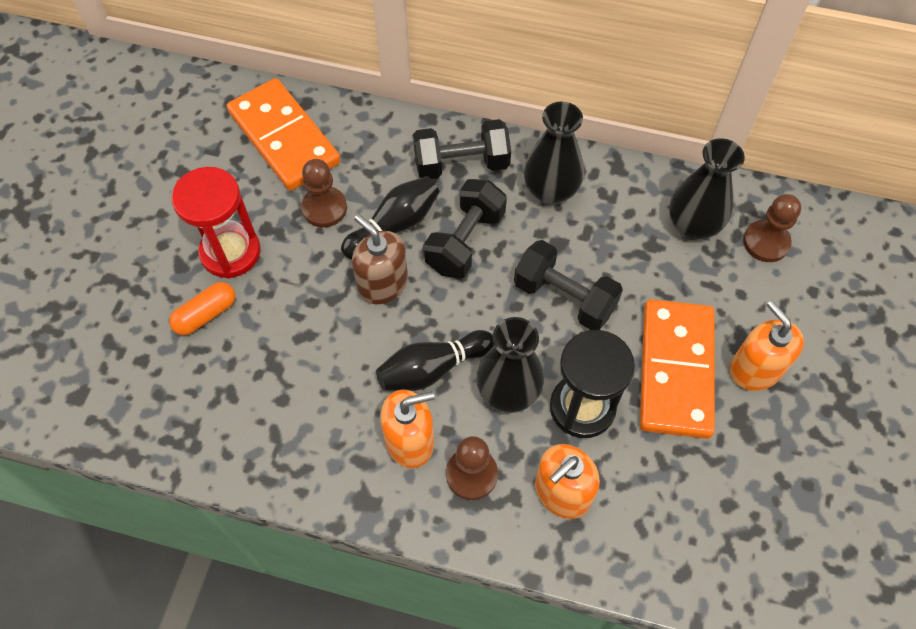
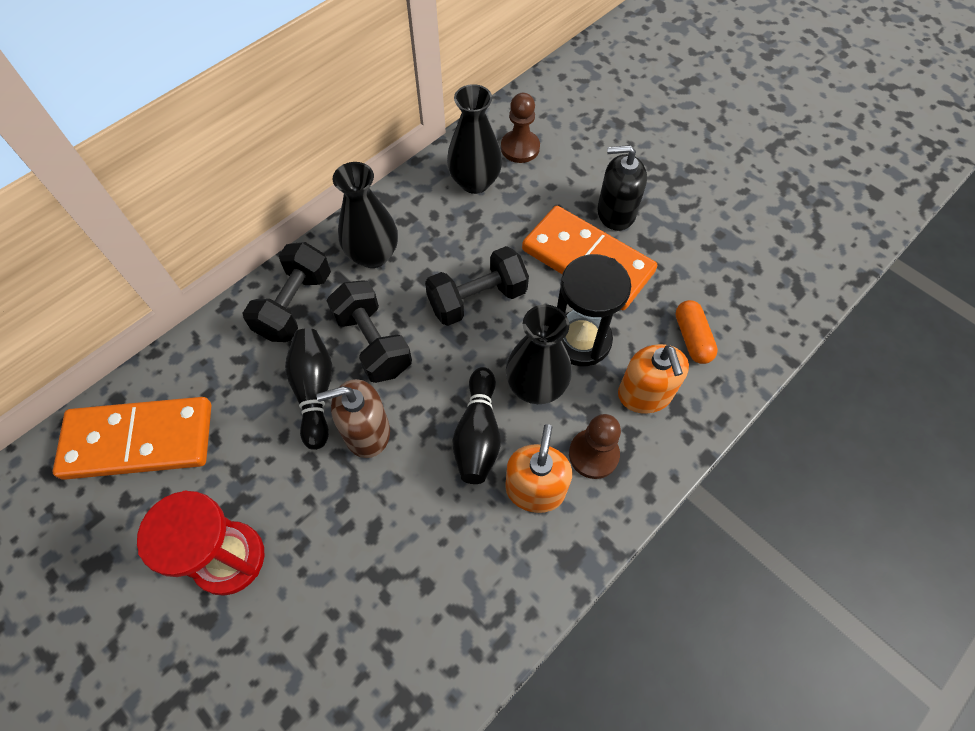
camera: 60 degrees left, 0 degrees up
orange capsule [169,282,235,335] -> orange capsule moved to [675,300,718,364]
brown pawn [301,159,347,227] -> none
orange soap dispenser [730,300,804,391] -> black soap dispenser [597,145,647,231]

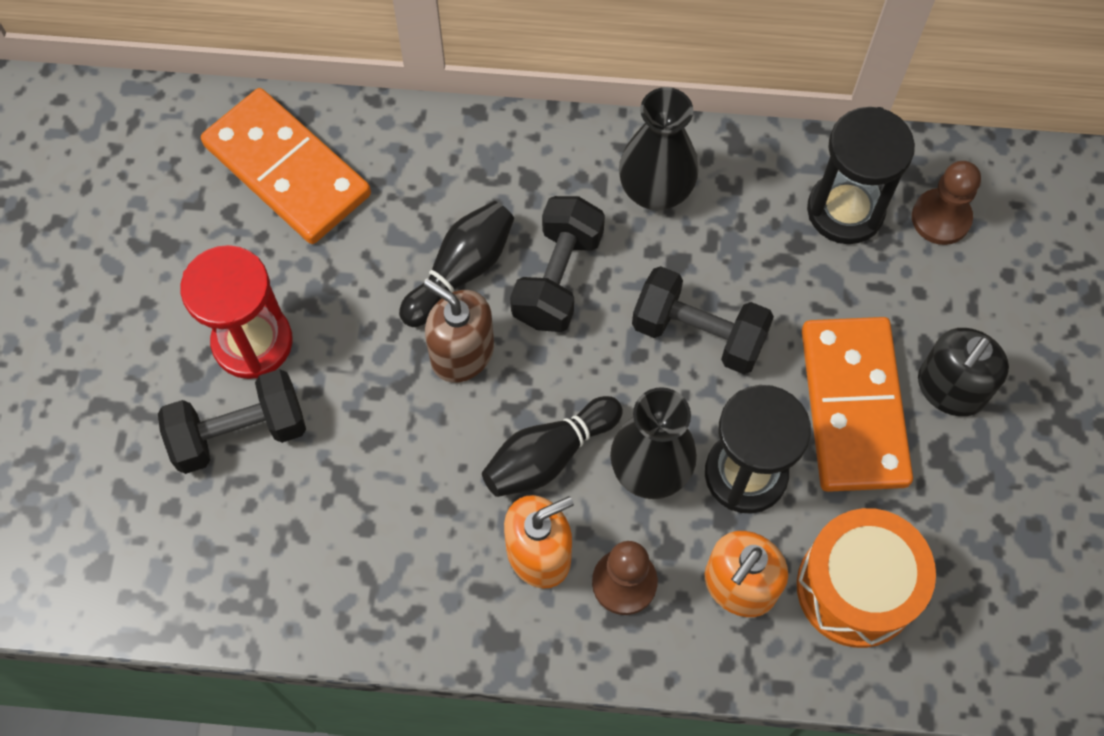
camera: 50 degrees right, 5 degrees up
black dumbbell [242,242,331,342] -> black dumbbell moved to [158,369,306,474]
black vase [447,84,502,194] -> black hourglass [807,107,915,244]
black soap dispenser [597,145,647,231] -> black soap dispenser turned 105 degrees counterclockwise [918,328,1009,416]
orange capsule [675,300,718,364] -> orange drum [797,508,936,648]

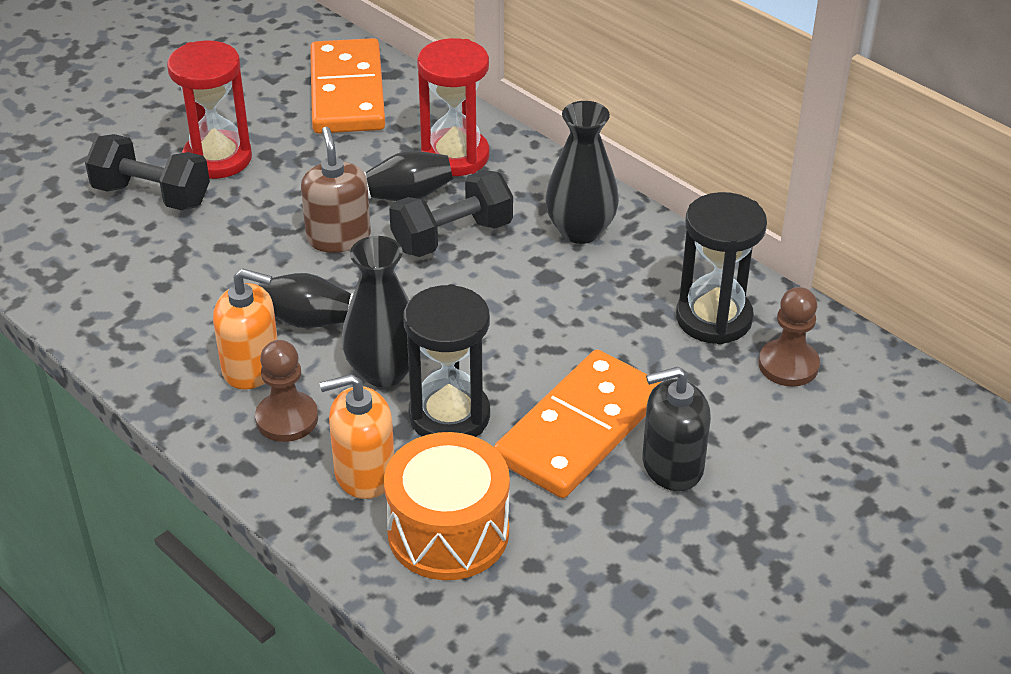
camera: 40 degrees right, 25 degrees down
black dumbbell [632,266,774,374] -> none
none -> red hourglass [417,38,489,176]

